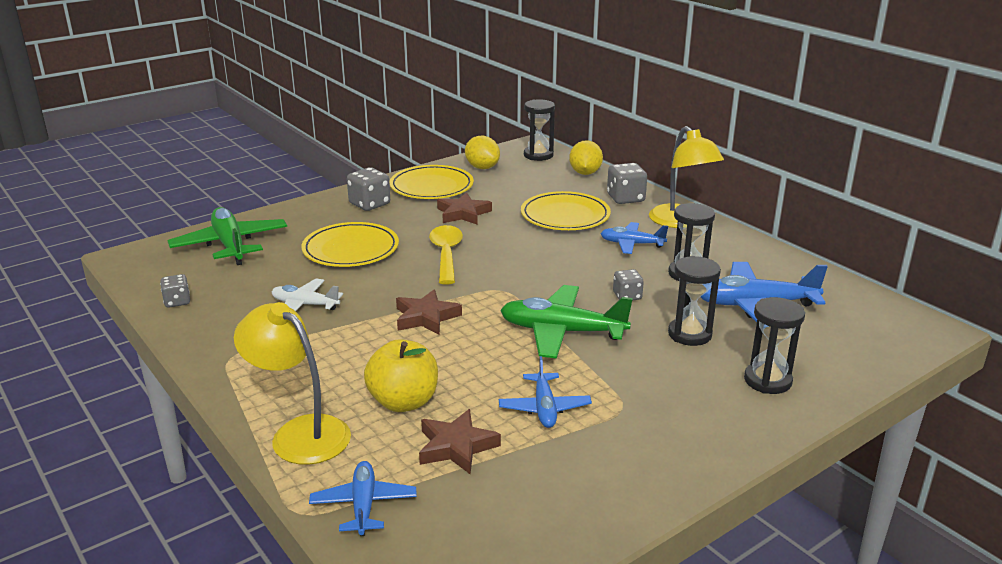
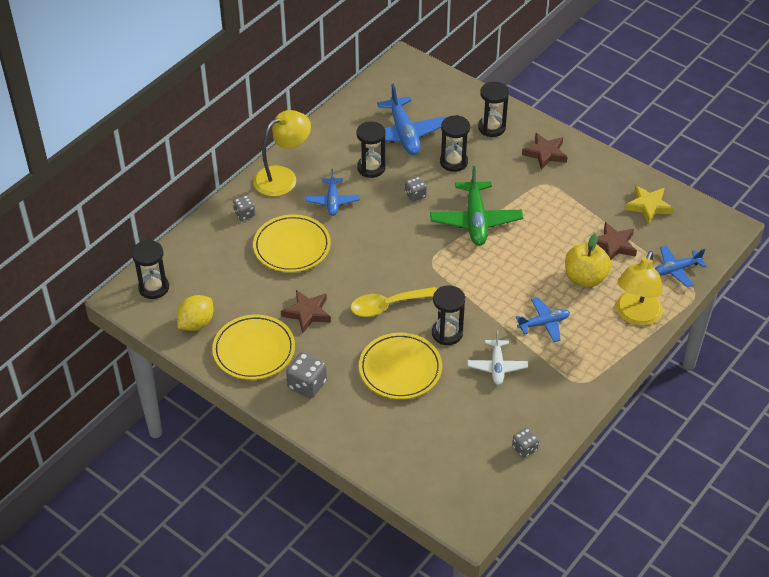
camera: 105 degrees left, 20 degrees up
green plane [168,207,287,265] -> none
brown star [396,289,462,335] -> brown star moved to [522,133,568,170]
blue plane [499,356,592,428] -> blue plane moved to [516,297,570,342]
yellow lemon [569,140,603,175] -> none
grey dice [607,163,647,204] -> grey dice [233,195,255,221], size x0.62
none -> black hourglass [432,285,465,345]
none -> yellow star [625,185,674,224]

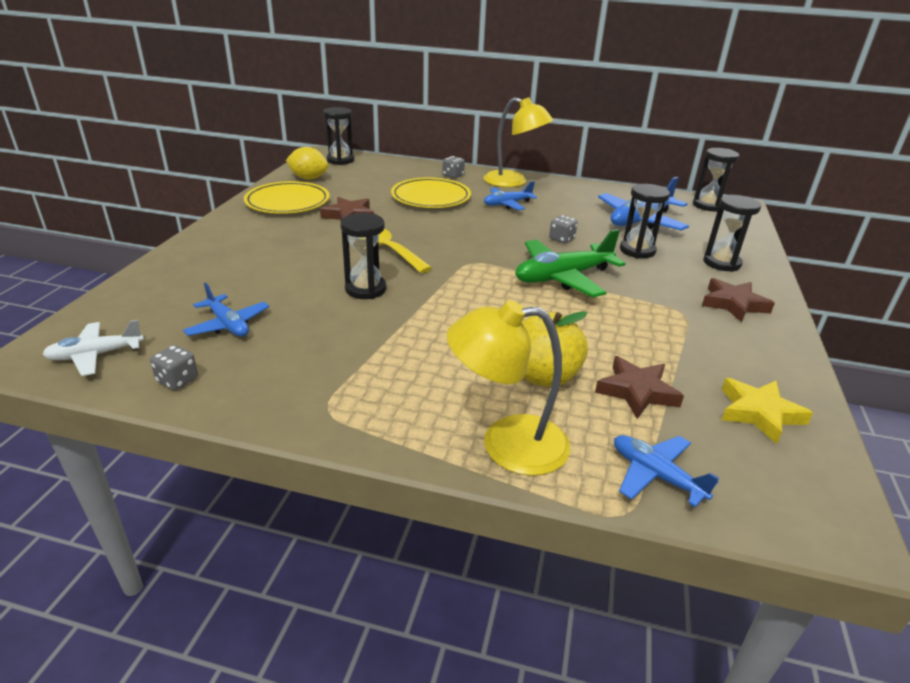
camera: 65 degrees right, 15 degrees down
grey dice [286,352,327,399] -> none
black hourglass [357,121,386,178] -> black hourglass moved to [693,148,740,212]
yellow plate [359,333,442,399] -> none
white plane [467,331,528,385] -> white plane moved to [42,320,144,376]
blue plane [516,297,570,342] -> blue plane moved to [183,282,269,337]

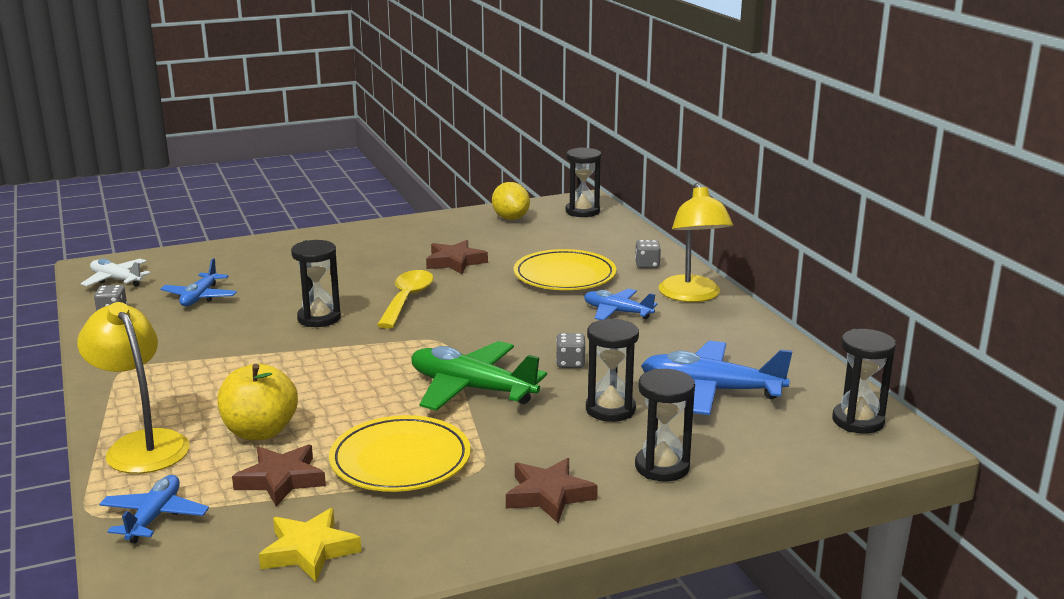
camera: 55 degrees right, 10 degrees down
yellow plate [244,181,330,214] -> yellow plate moved to [329,415,471,492]

